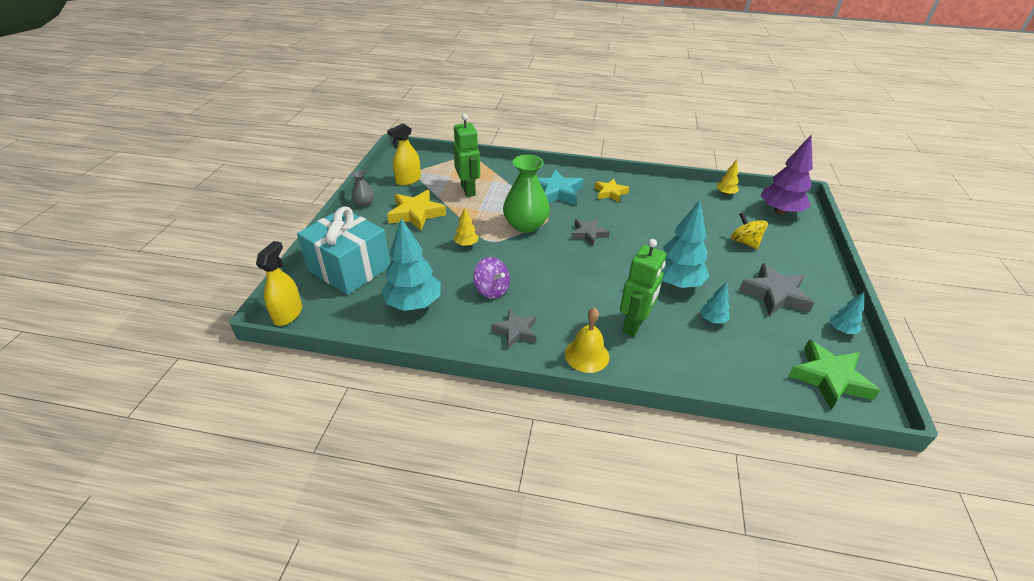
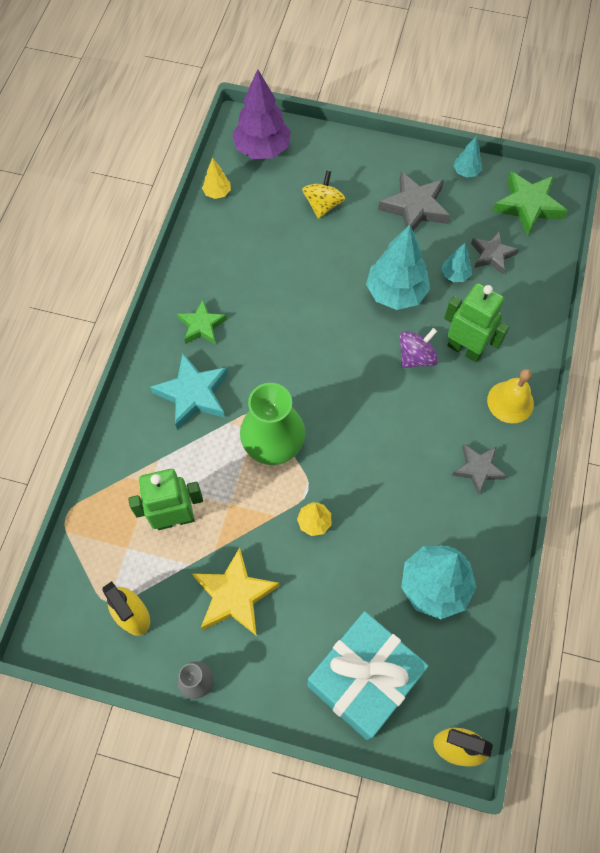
camera: 85 degrees left, 25 degrees up
purple spinning top [473,257,510,299] -> purple spinning top moved to [399,328,438,368]
grey star [571,219,610,246] -> grey star moved to [471,231,519,275]
yellow star [594,179,629,202] -> green star [177,300,227,344]
yellow spinning top [731,213,768,249] -> yellow spinning top turned 135 degrees clockwise [302,170,345,219]

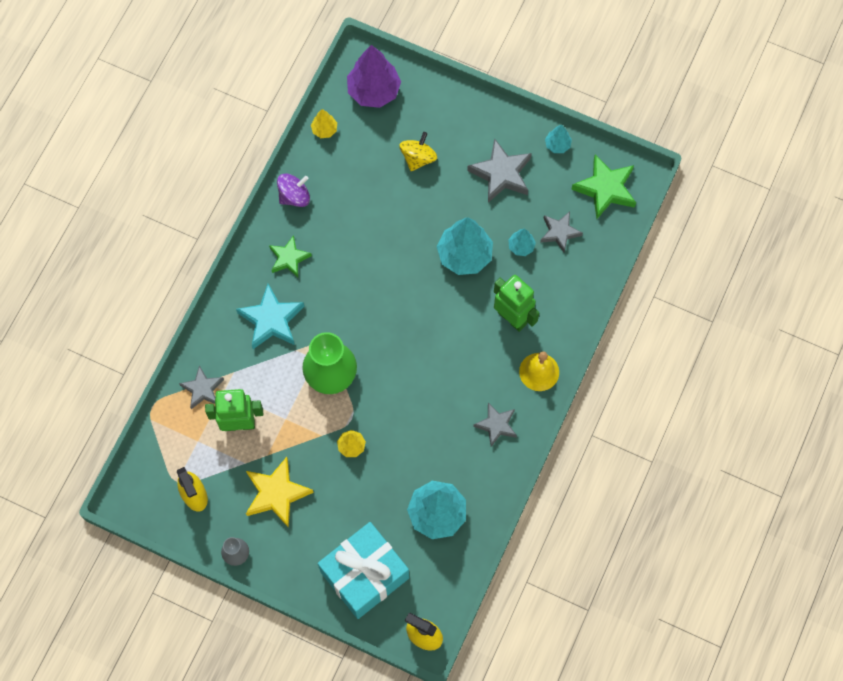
camera: 10 degrees right, 5 degrees up
purple spinning top [399,328,438,368] -> purple spinning top moved to [277,173,310,207]
none -> grey star [179,365,224,409]

